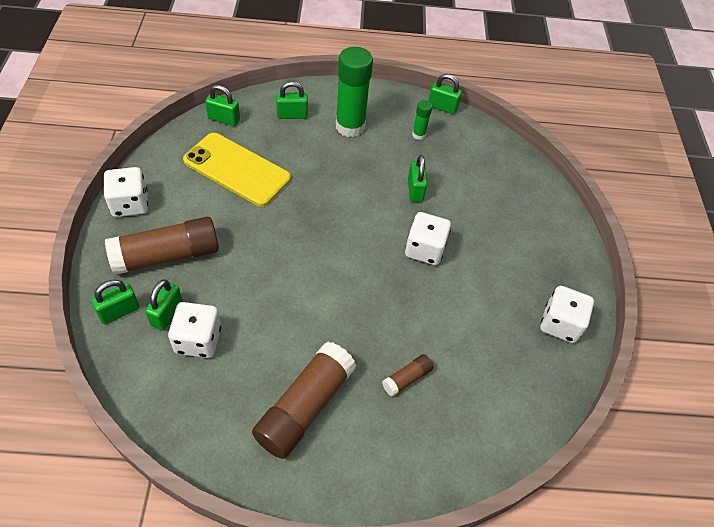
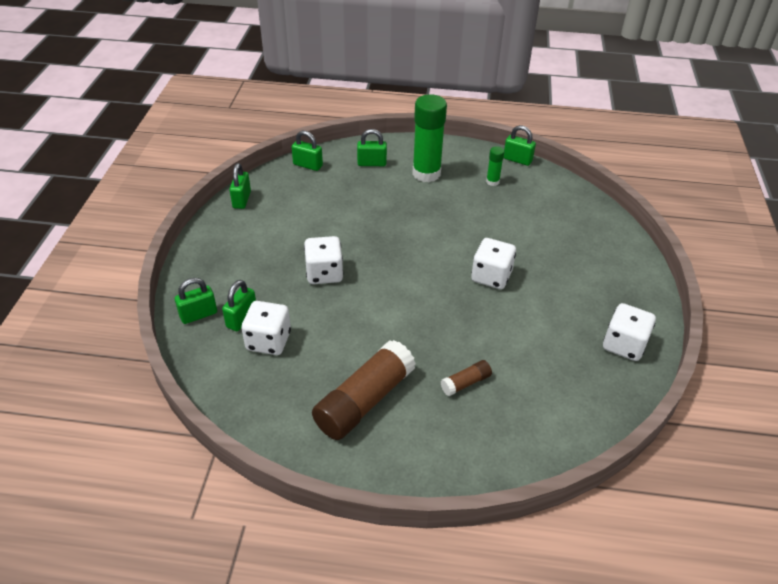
camera: 10 degrees right, 10 degrees down
white dice [103,167,148,217] -> white dice moved to [304,236,343,284]
brown glue stick [105,217,219,275] -> none
yellow phone [183,133,291,207] -> none
green padlock [408,155,427,202] -> green padlock moved to [229,163,251,209]

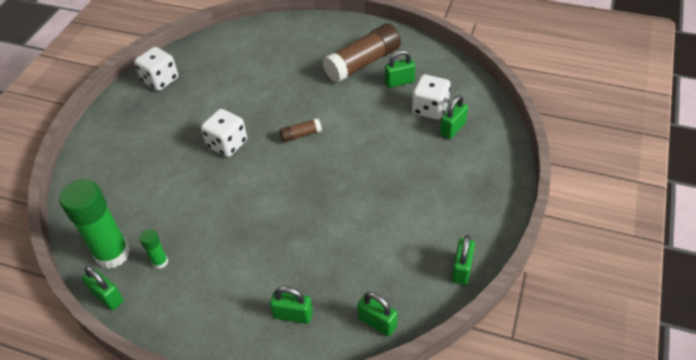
camera: 165 degrees left, 5 degrees up
green padlock [175,278,217,324] -> green padlock moved to [385,50,415,88]
white dice [304,236,343,284] -> none
green glue stick [412,94,447,182] -> green glue stick moved to [59,179,130,269]
brown glue stick [440,360,492,396] -> brown glue stick moved to [280,118,322,142]

